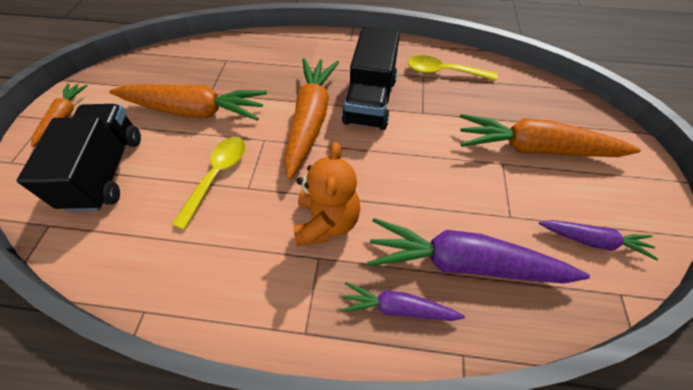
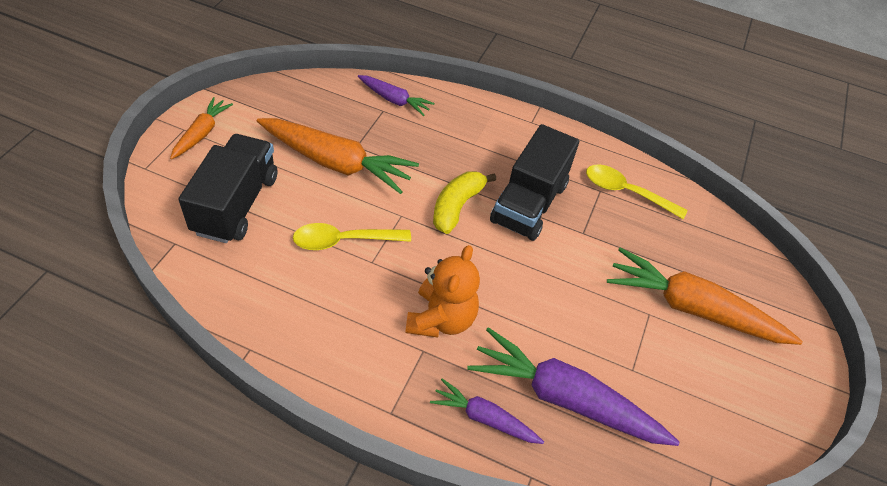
camera: 10 degrees right, 5 degrees down
yellow spoon [172,137,246,230] -> yellow spoon turned 135 degrees counterclockwise [293,223,411,250]
orange carrot [284,58,339,179] -> yellow banana [433,171,496,234]
purple carrot [539,220,658,260] -> purple carrot moved to [358,75,434,116]

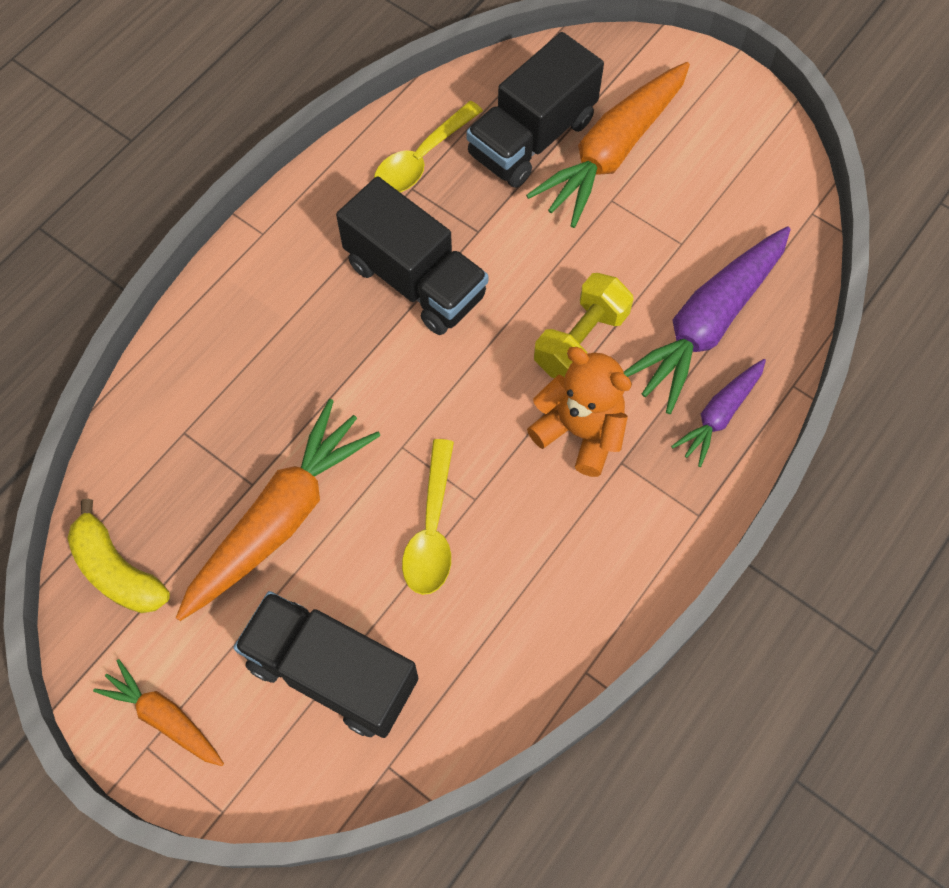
camera: 70 degrees left, 15 degrees up
purple carrot [358,75,434,116] -> none
yellow banana [433,171,496,234] -> yellow banana moved to [67,499,170,613]
none -> black truck [466,32,604,188]
none -> yellow dumbbell [534,273,634,378]

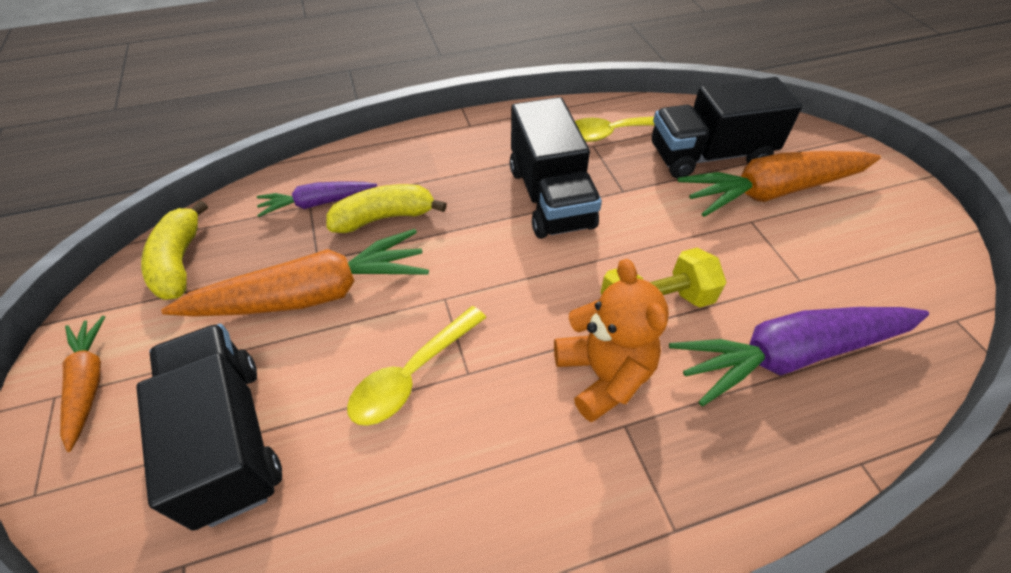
camera: 35 degrees right, 15 degrees down
purple carrot [671,359,766,467] -> purple carrot moved to [257,181,377,217]
none -> yellow banana [326,184,447,233]

